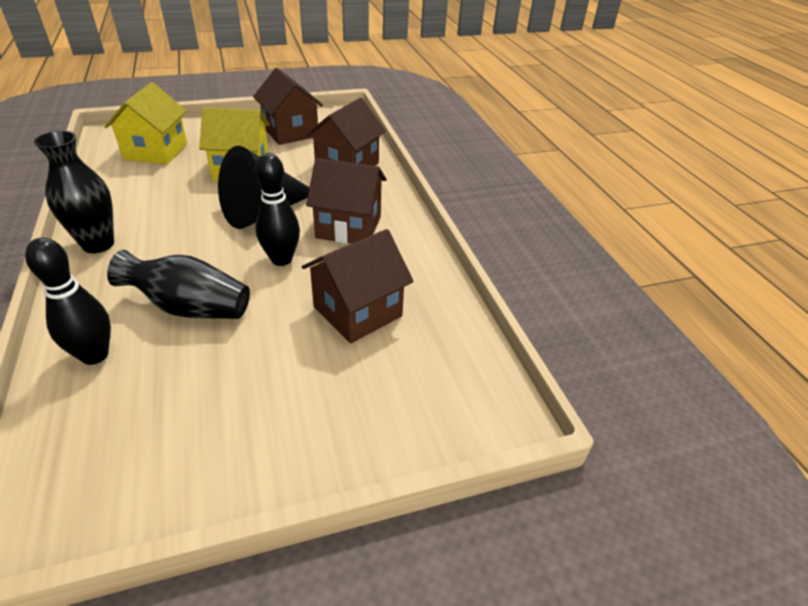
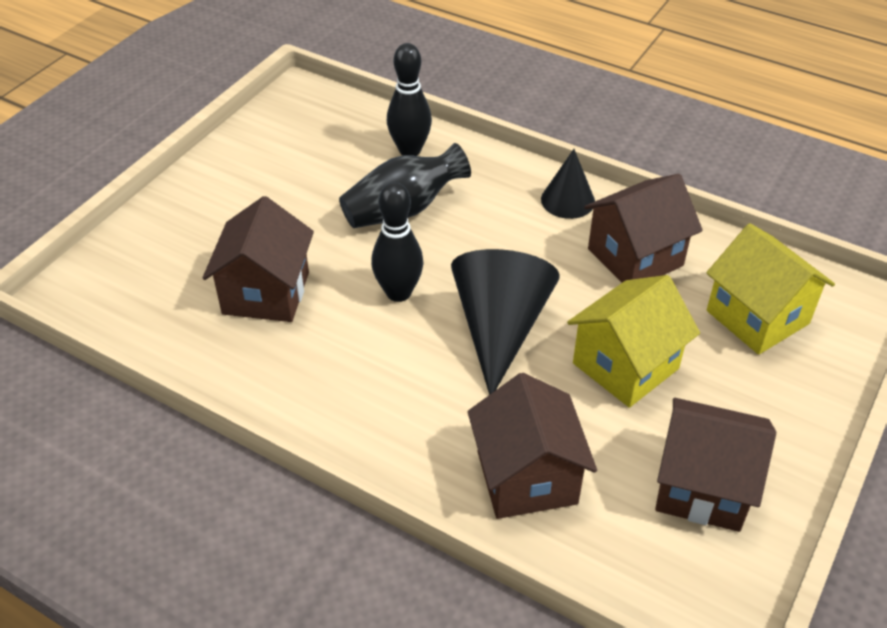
camera: 140 degrees right, 5 degrees up
black vase [34,131,114,253] -> black cone [541,149,595,219]
brown house [306,158,387,244] -> brown house moved to [584,174,703,283]

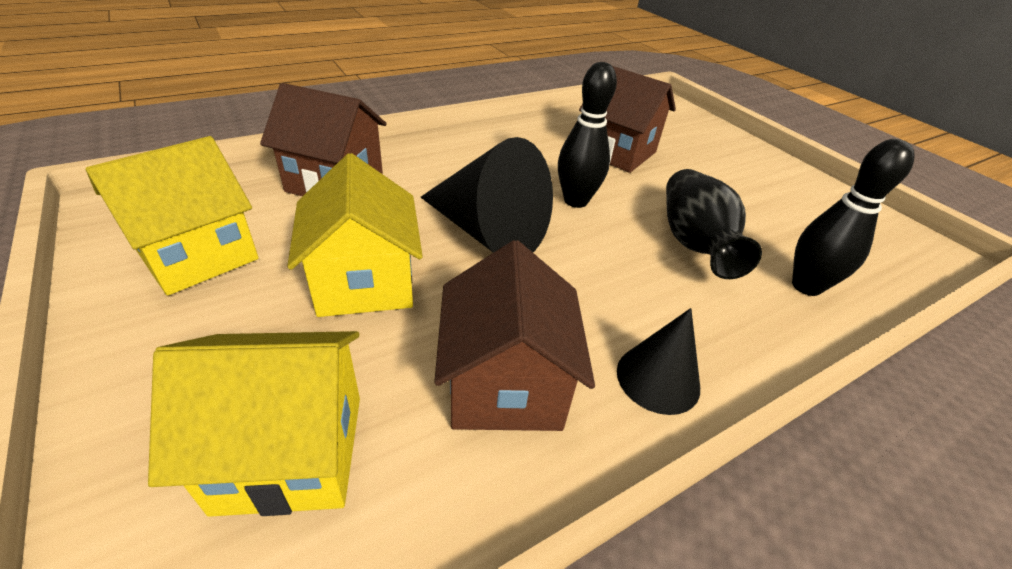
camera: 115 degrees right, 5 degrees down
brown house [655,398,776,532] -> yellow house [85,136,259,296]

